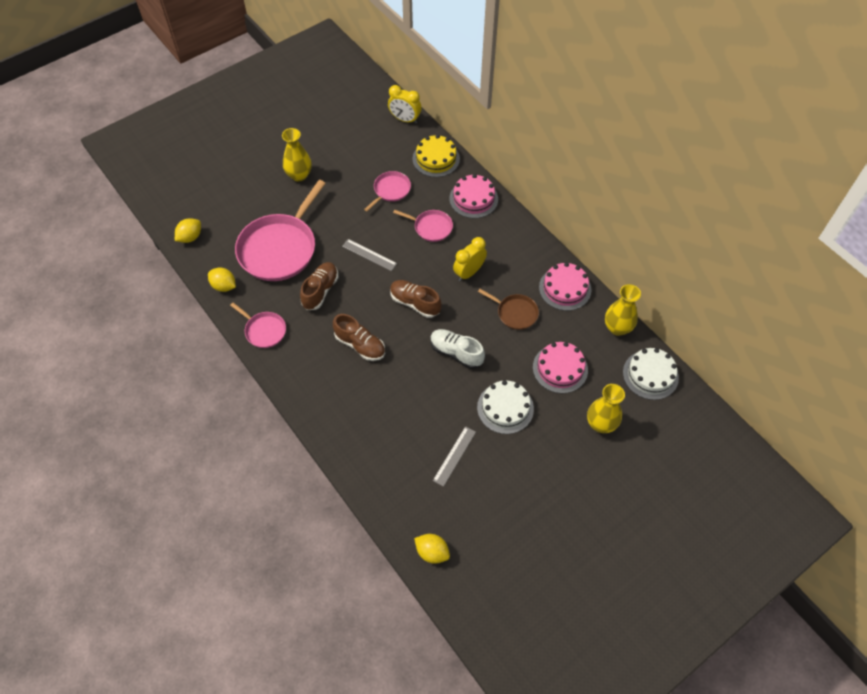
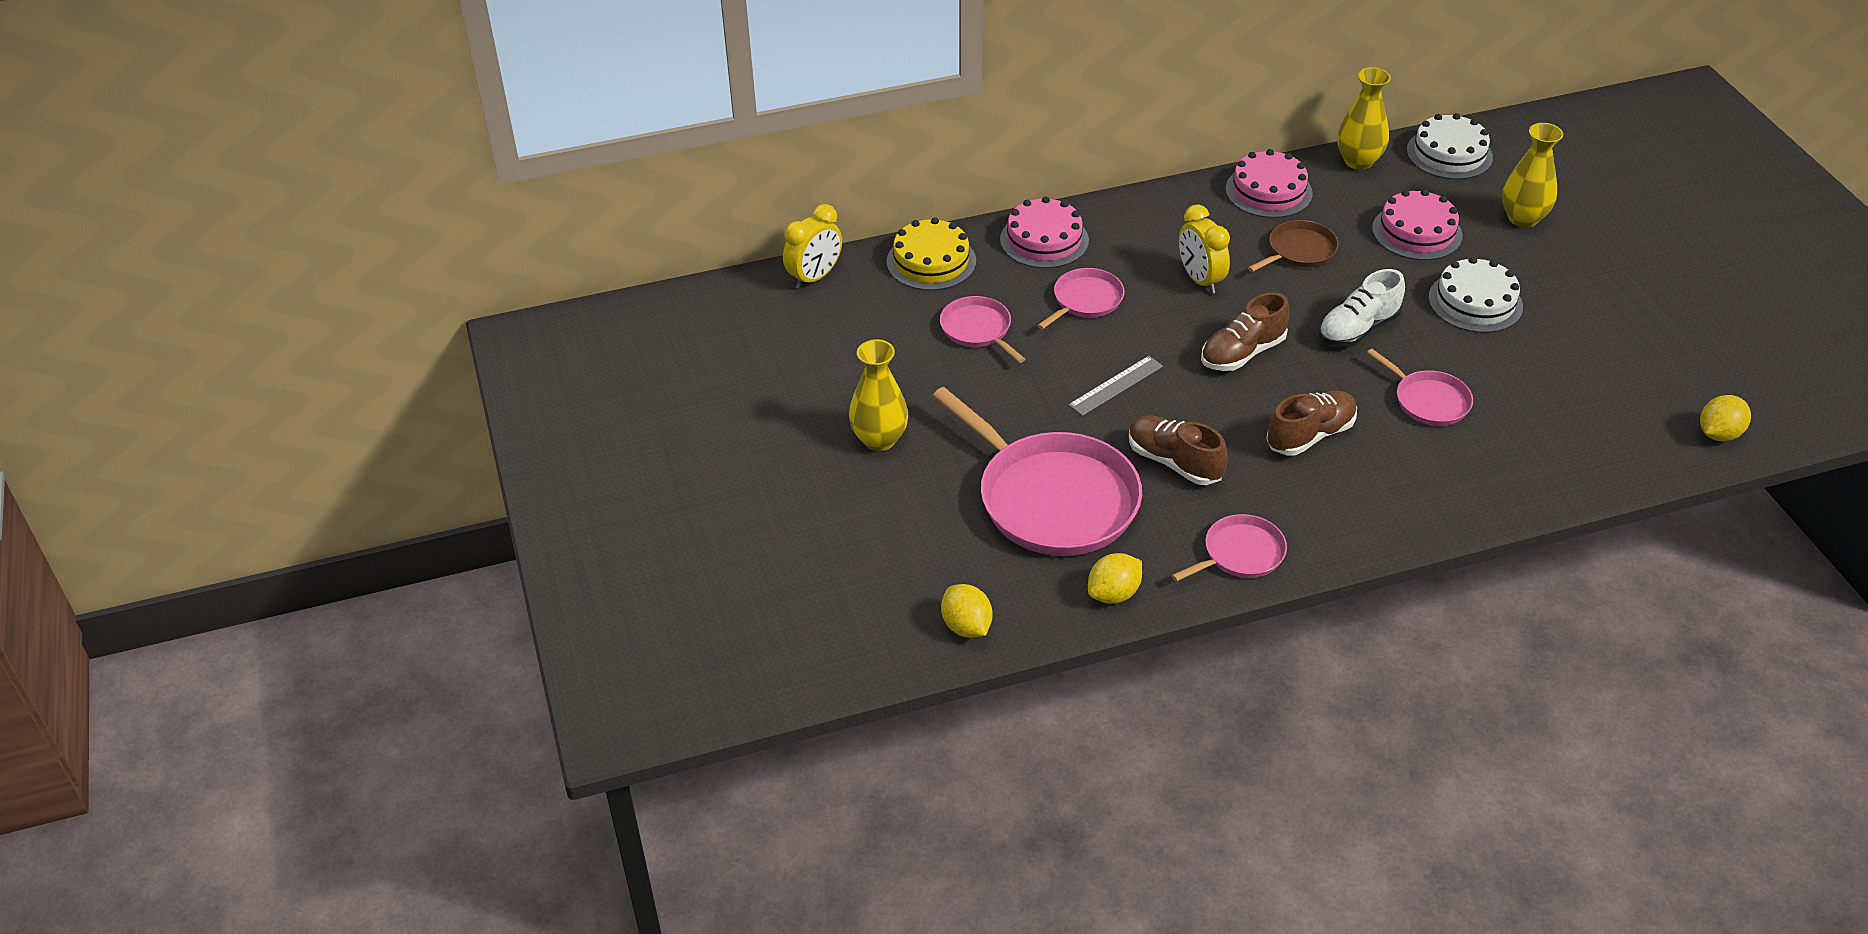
camera: 70 degrees left, 15 degrees down
grey ruler [433,426,476,487] -> none
none -> pink pan [1367,349,1473,426]

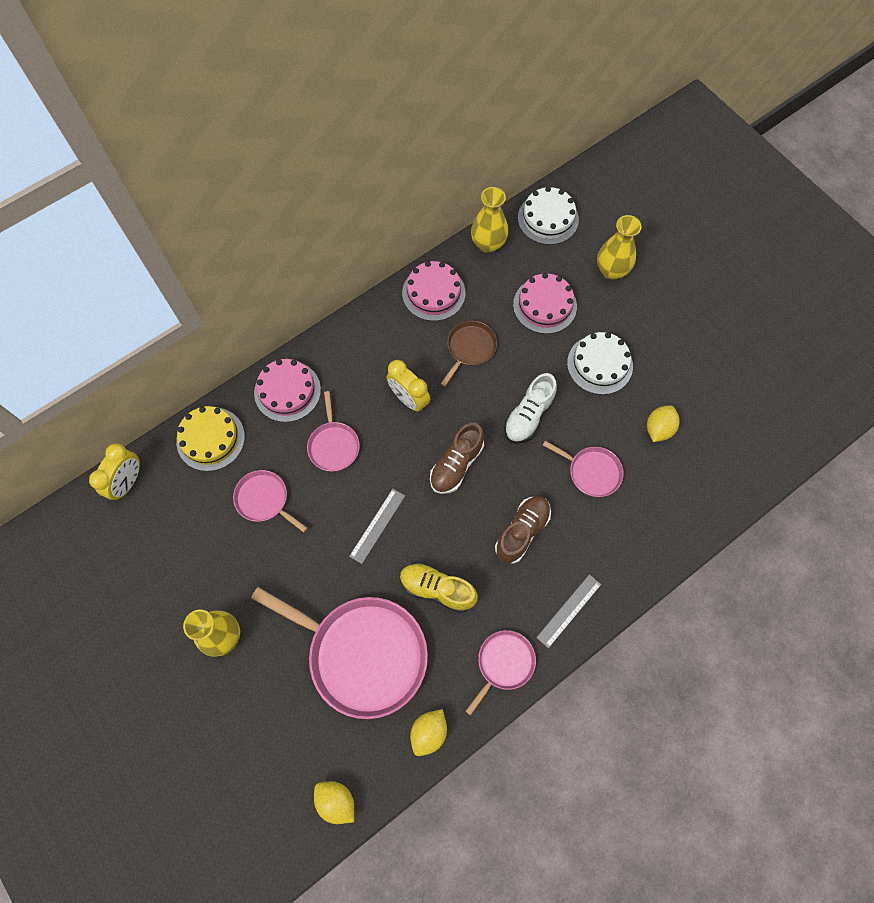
camera: 20 degrees left, 25 degrees up
pink pan [1037,268,1125,329] -> pink pan turned 150 degrees clockwise [307,391,360,471]
brown shoe [1129,415,1228,485] -> yellow shoe [400,562,478,613]
yellow lemon [1700,395,1751,441] -> yellow lemon moved to [647,405,680,442]
none -> grey ruler [536,574,601,648]

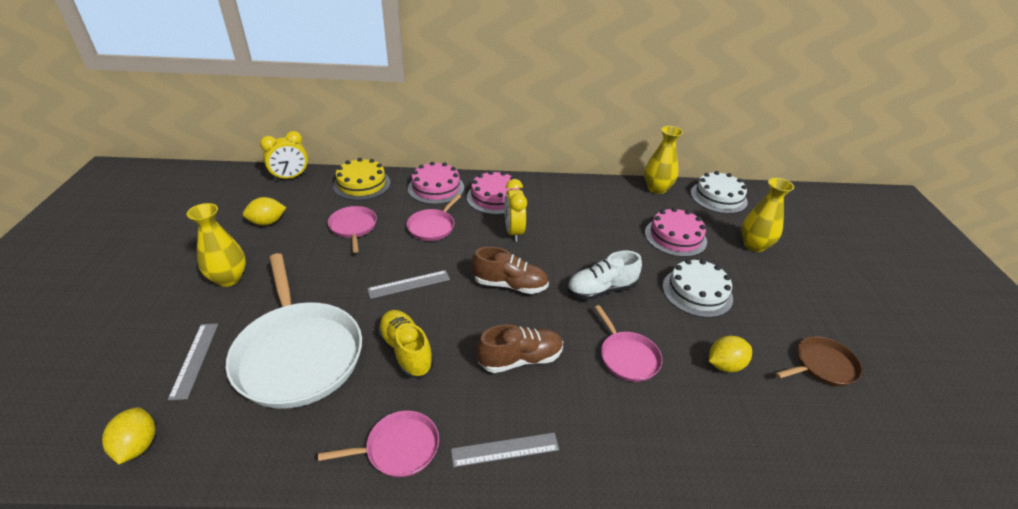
camera: 35 degrees right, 30 degrees down
pink pan [251,587,428,719] -> white pan [226,253,362,409]
pink cake [402,261,466,321] -> pink cake moved to [467,171,520,215]
yellow lemon [410,709,447,756] -> yellow lemon moved to [243,197,286,226]
brown shoe [430,423,484,494] -> brown shoe turned 150 degrees counterclockwise [472,246,549,294]
brown pan [441,320,497,387] -> brown pan moved to [776,336,863,386]
none -> grey ruler [168,324,218,400]

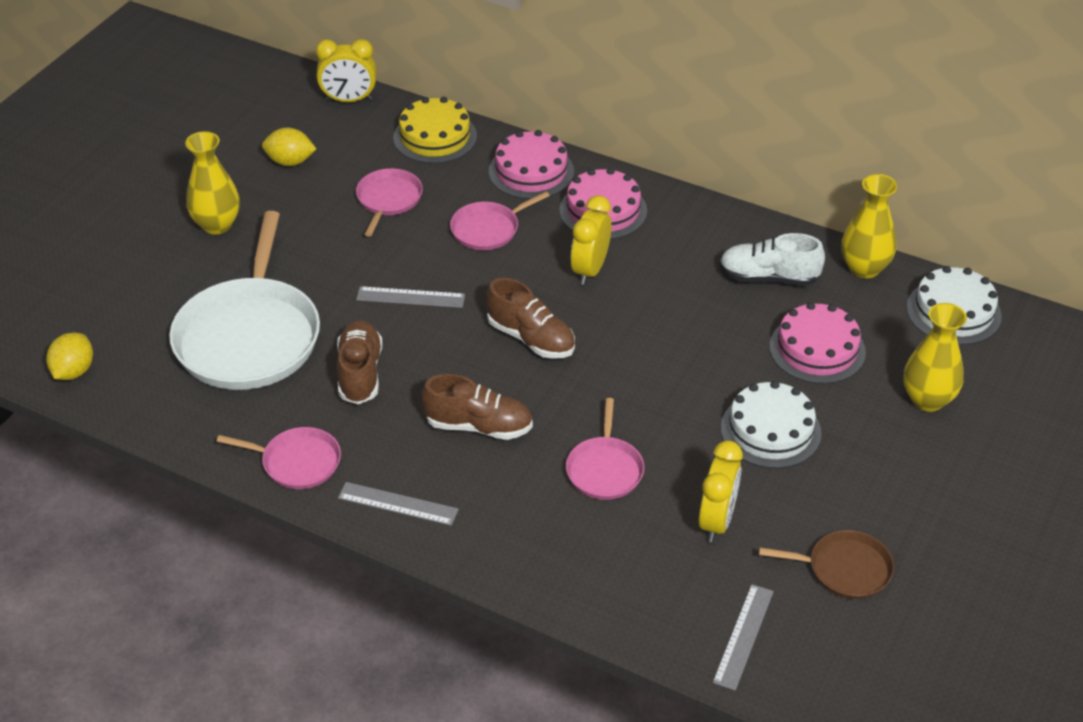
camera: 30 degrees right, 5 degrees up
grey ruler [168,324,218,400] -> grey ruler moved to [712,584,774,691]
yellow shoe [377,310,434,378] -> brown shoe [337,320,382,404]
white shoe [567,251,642,300] -> white shoe moved to [719,233,825,285]
yellow lemon [709,336,752,372] -> yellow clock [699,440,743,542]

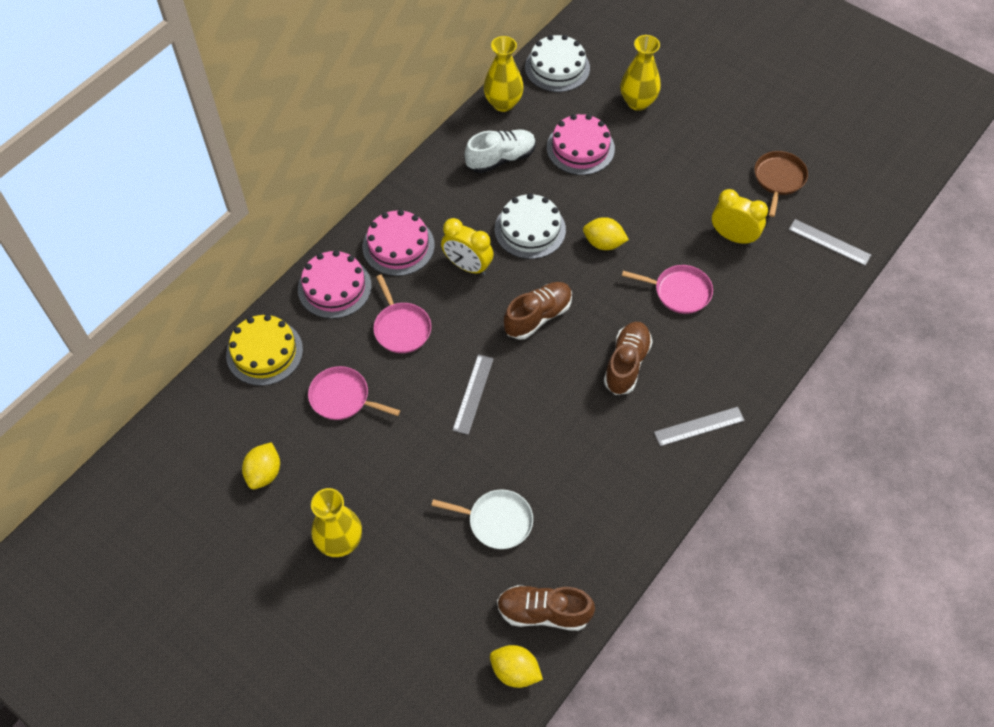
camera: 80 degrees left, 15 degrees up
white pan [169,211,320,390] -> white pan [431,490,533,549], size x0.49
pink pan [217,427,341,489] -> none
yellow clock [316,39,377,102] -> none
brown shoe [337,320,382,404] -> brown shoe moved to [497,585,595,631]
grey ruler [338,482,459,526] -> grey ruler turned 45 degrees clockwise [654,407,745,446]
white shoe [719,233,825,285] -> white shoe turned 135 degrees counterclockwise [464,129,536,173]
white cake [721,381,822,468] -> white cake moved to [495,193,566,259]
none -> yellow lemon [583,217,629,250]

